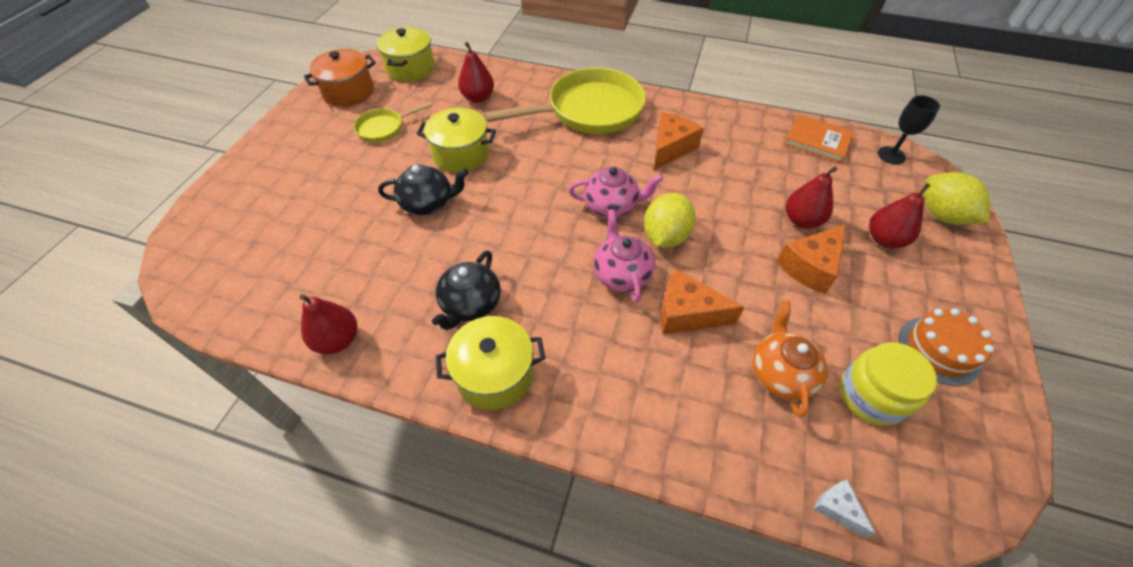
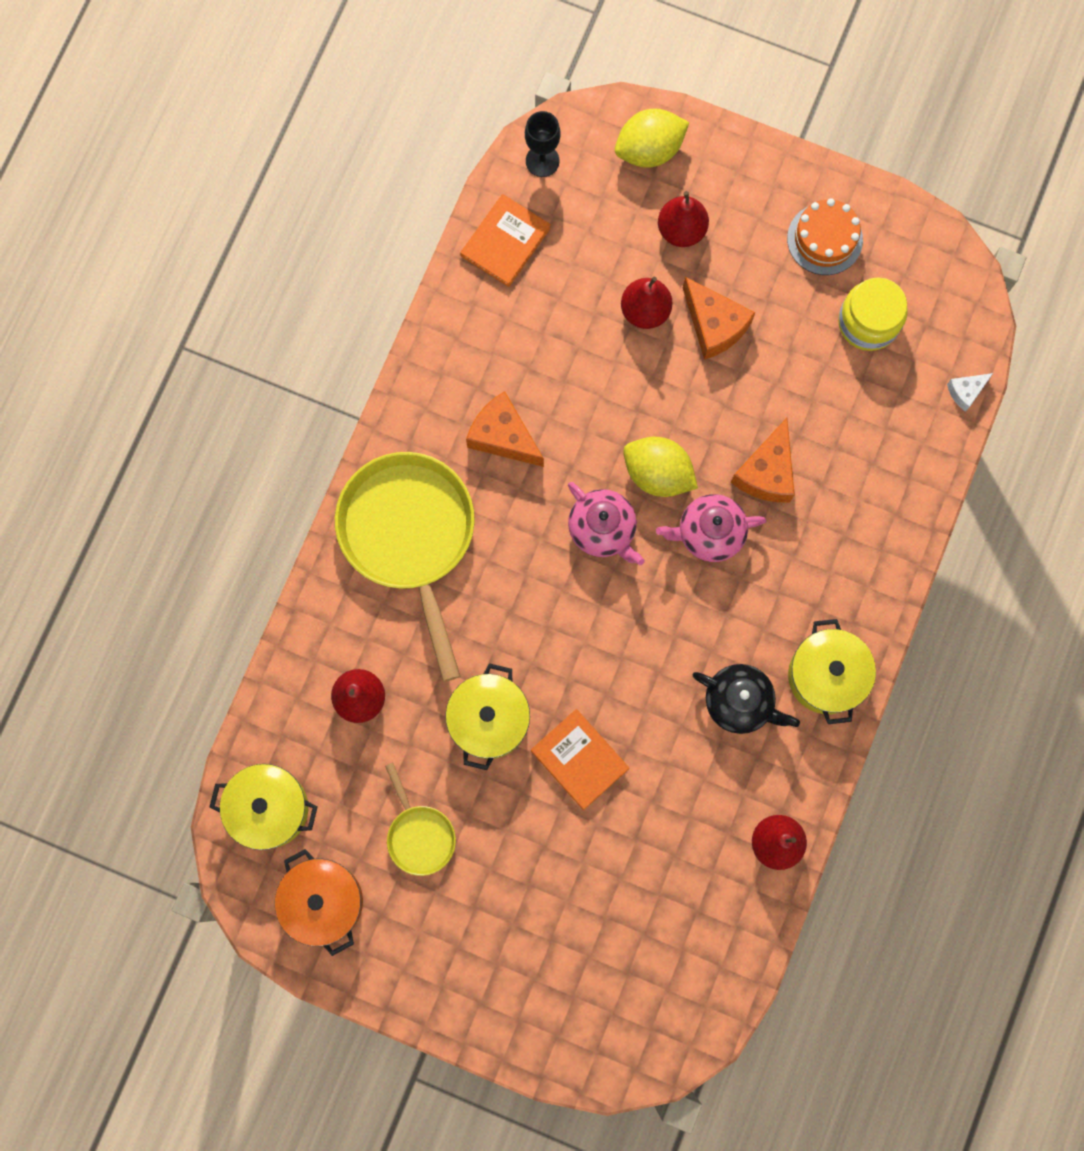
camera: 85 degrees left, 25 degrees up
black teapot [378,164,469,215] -> orange book [531,709,629,810]
pink teapot [569,167,663,217] -> pink teapot turned 135 degrees clockwise [568,482,645,565]
orange teapot [752,301,828,417] -> none

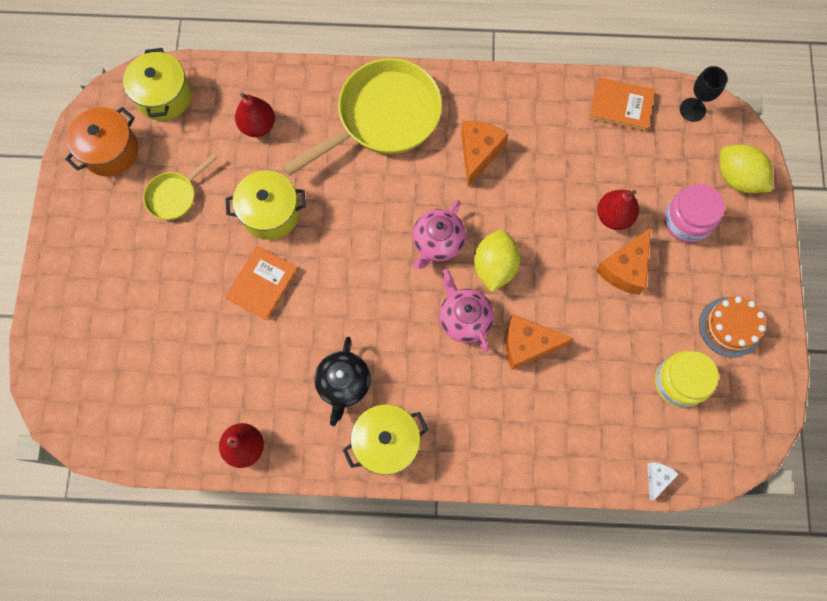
camera: 70 degrees right, 5 degrees down
red pear [658,191,709,247] -> pink jar [664,184,725,243]
white cheese [947,373,993,412] -> white cheese turned 75 degrees clockwise [647,462,679,500]

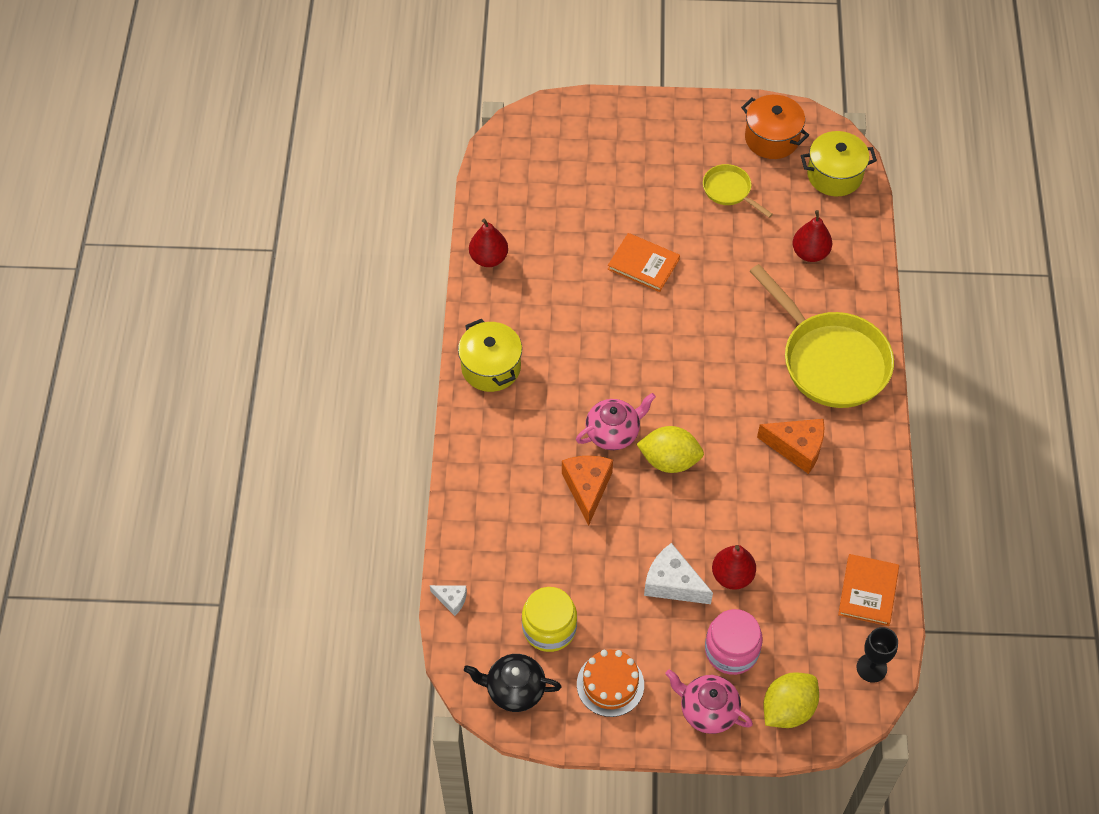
camera: 90 degrees right, 15 degrees down
yellow pot [226,170,306,240] -> none
black teapot [314,337,371,426] -> black teapot moved to [464,654,562,712]
pink teapot [413,200,466,269] -> pink teapot moved to [665,669,753,734]
orange cheese [595,228,651,295] -> white cheese [644,543,713,604]

